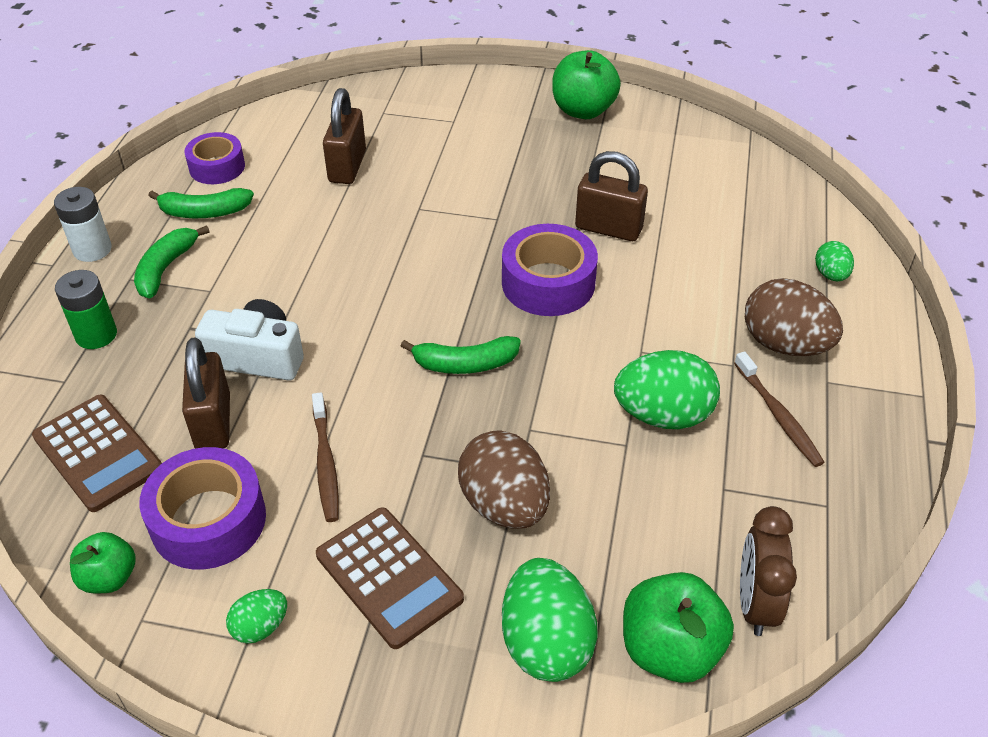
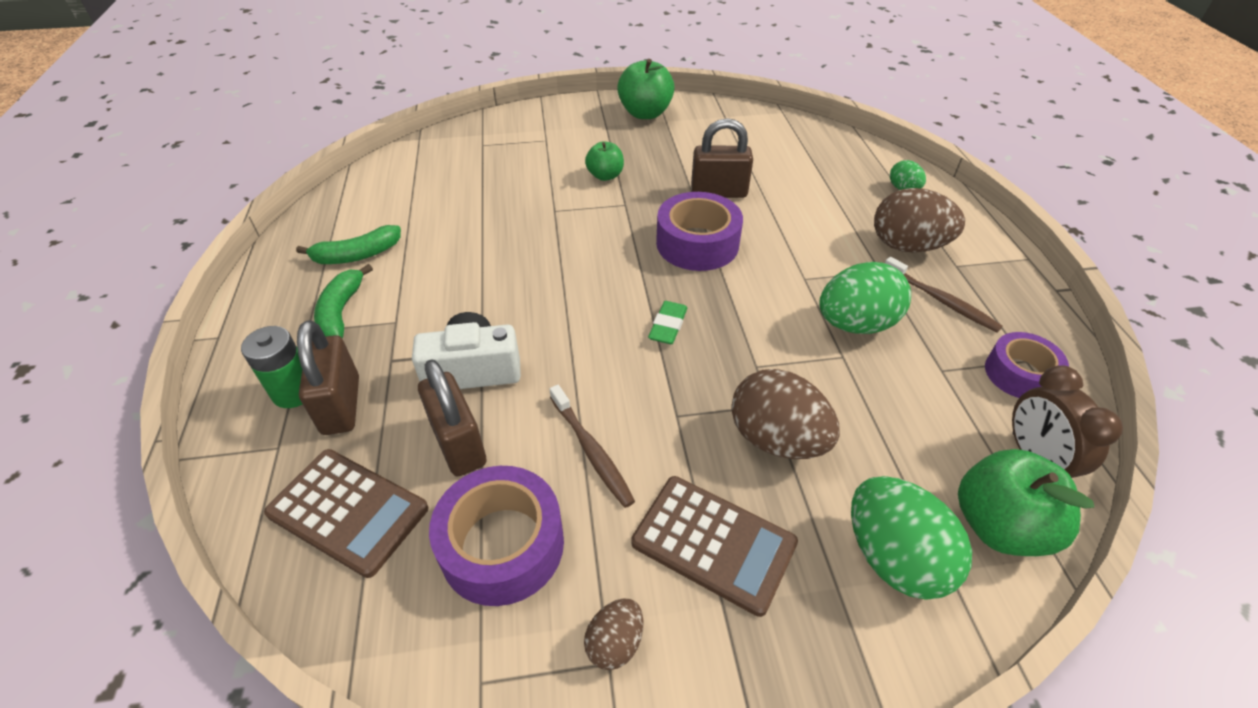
camera: 20 degrees left, 0 degrees up
white battery [54,187,112,262] -> none
green apple [70,532,136,593] -> green apple moved to [585,141,624,181]
purple tape [184,132,245,184] -> purple tape moved to [985,332,1069,398]
green egg [226,589,287,644] -> brown egg [584,598,643,670]
brown padlock [323,88,366,184] -> brown padlock moved to [297,320,359,435]
green banana [401,336,521,374] -> green eraser [648,301,687,344]

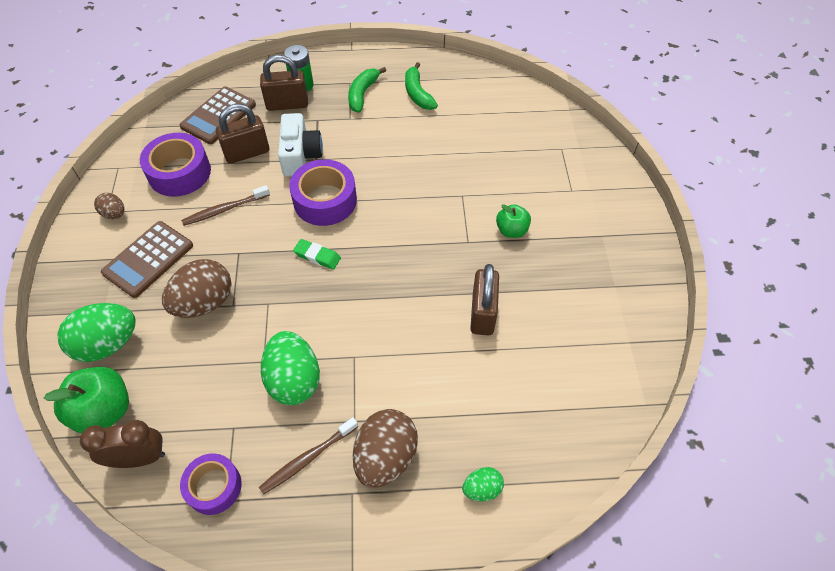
camera: 95 degrees right, 10 degrees up
green banana [314,264,373,339] -> green banana turned 75 degrees counterclockwise [348,67,386,113]
green apple [617,59,675,119] -> none
purple tape [656,192,743,271] -> purple tape moved to [289,159,357,226]

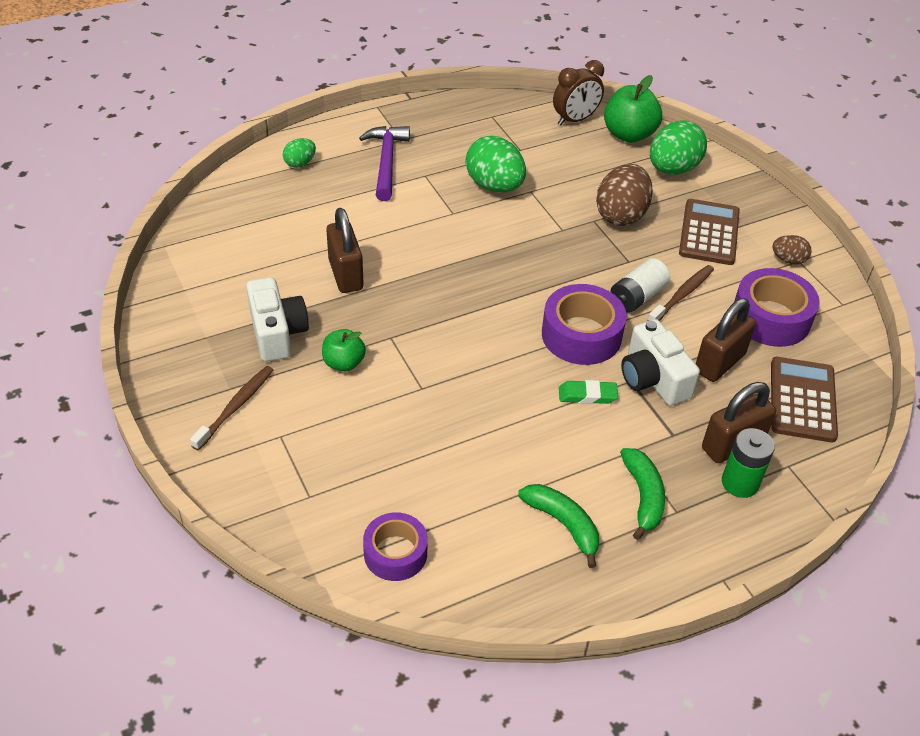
camera: 155 degrees right, 10 degrees down
purple tape [180,454,242,515] -> purple tape moved to [363,512,428,581]
brown toothbrush [259,417,358,495] -> brown toothbrush moved to [190,366,273,451]
green eraser [293,239,341,270] -> green eraser moved to [559,380,618,404]
brown egg [353,409,418,488] -> purple hammer [359,126,410,201]
none -> white camera [246,277,309,362]
none -> white battery [610,258,670,313]

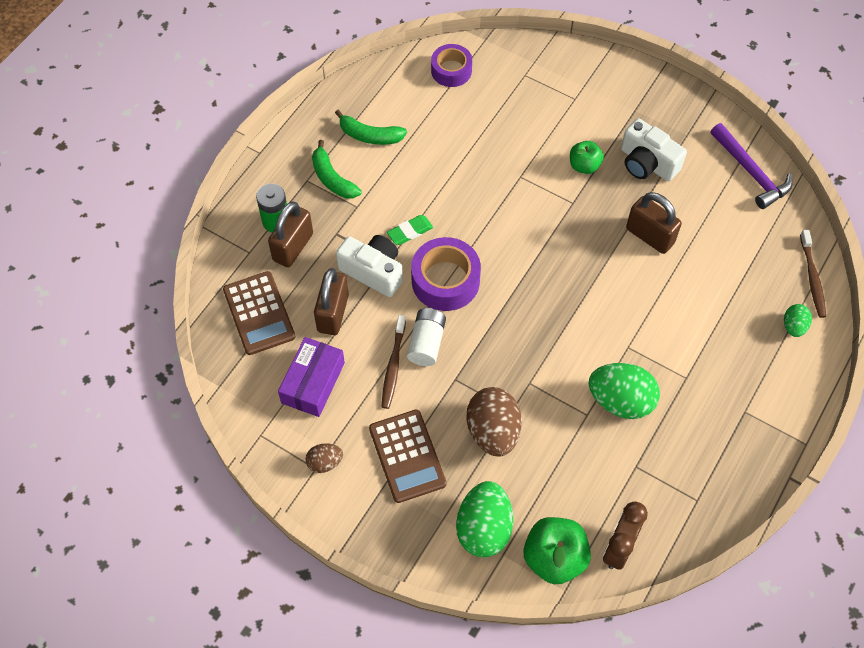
camera: 150 degrees right, 15 degrees up
brown toothbrush [190,366,273,451] -> brown toothbrush moved to [800,230,826,318]
purple hammer [359,126,410,201] -> purple hammer moved to [710,123,792,209]
purple tape [734,268,820,347] -> purple box [278,337,345,417]

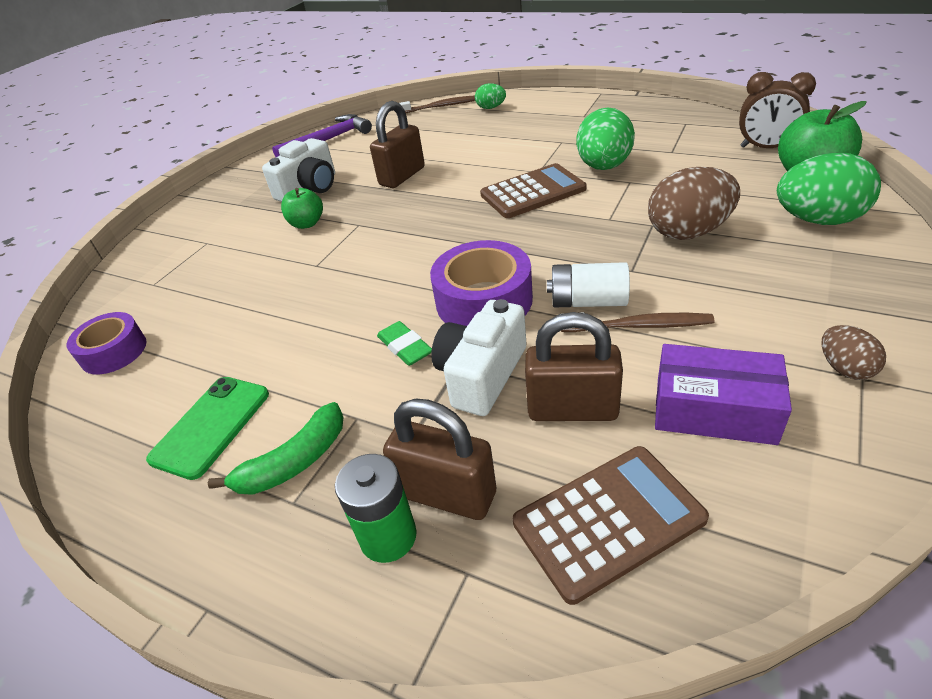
camera: 90 degrees left, 20 degrees down
green banana [335,110,407,145] -> green phone [146,377,269,480]
brown calculator [369,409,447,503] -> brown calculator moved to [480,163,586,218]

